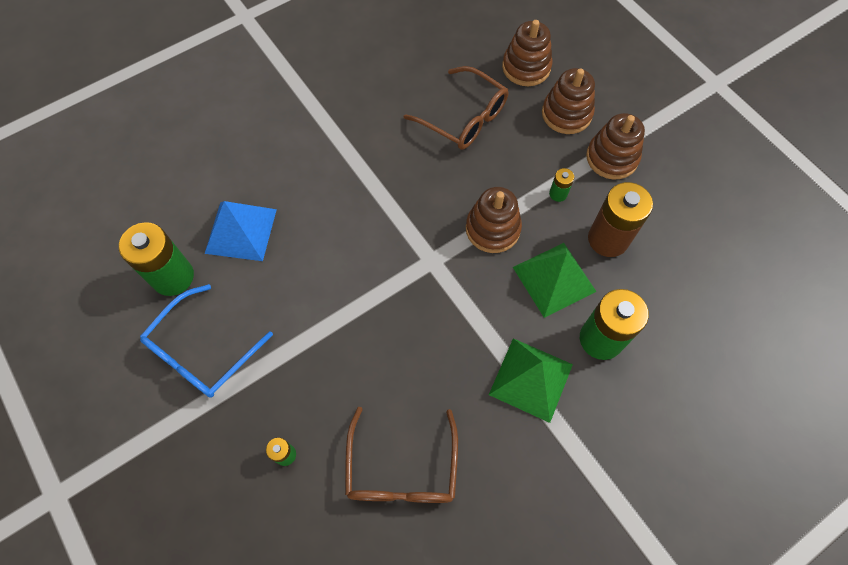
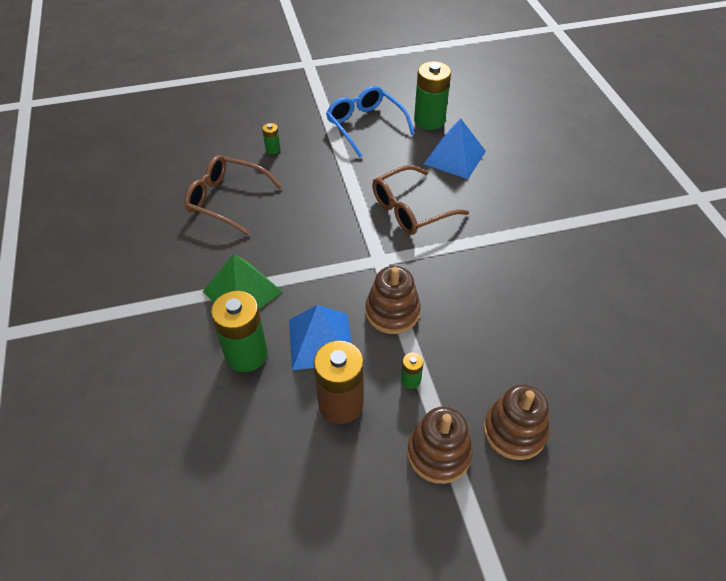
camera: 110 degrees right, 15 degrees down
brown glasses [404,66,508,150] -> brown glasses moved to [372,165,469,235]
brown stacking toy [502,20,553,86] -> none
green pyramid [513,243,597,318] -> blue pyramid [289,305,352,370]

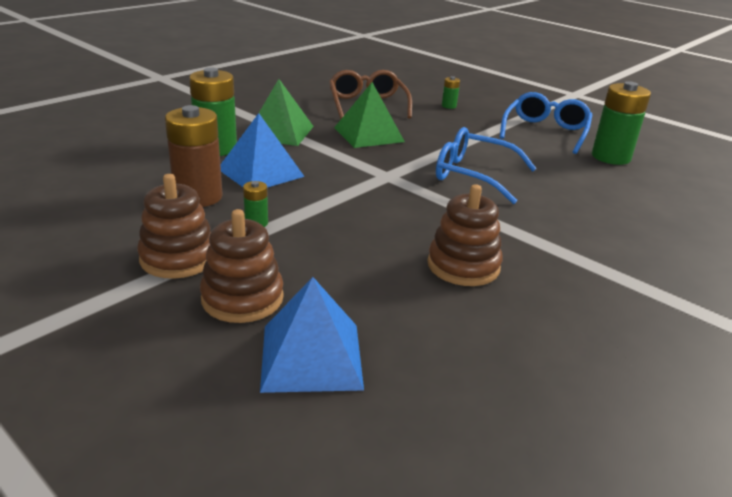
camera: 55 degrees right, 20 degrees down
brown stacking toy [365,266,421,334] -> brown stacking toy moved to [427,184,503,286]
brown glasses [372,165,469,235] -> blue glasses [436,127,537,204]
blue pyramid [424,118,486,179] -> blue pyramid moved to [260,277,364,393]
none -> green pyramid [334,82,405,148]

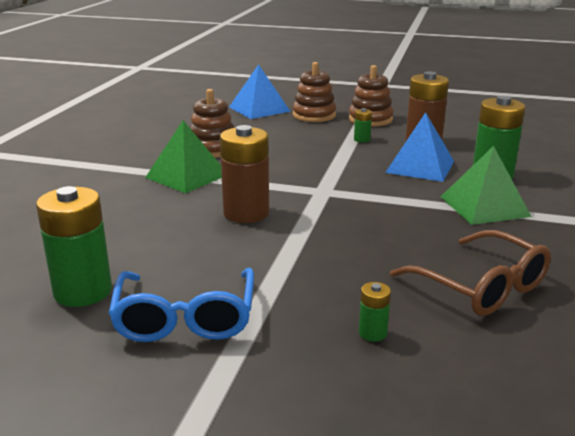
camera: 155 degrees right, 5 degrees down
green pyramid [334,82,405,148] -> green pyramid moved to [145,120,222,193]
blue glasses [436,127,537,204] -> brown battery [220,125,269,223]

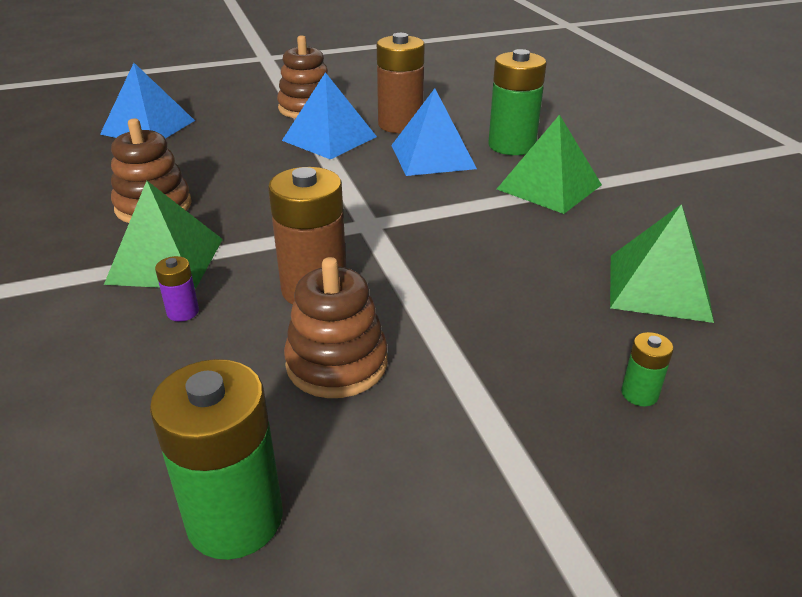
camera: 35 degrees left, 10 degrees up
blue glasses [108,268,254,342] -> none
brown stacking toy [293,62,336,122] -> brown stacking toy moved to [284,257,387,398]
green battery [354,108,372,143] -> blue pyramid [282,72,377,160]
brown glasses [390,230,551,316] -> green pyramid [610,204,714,323]
none -> purple battery [155,256,199,322]

